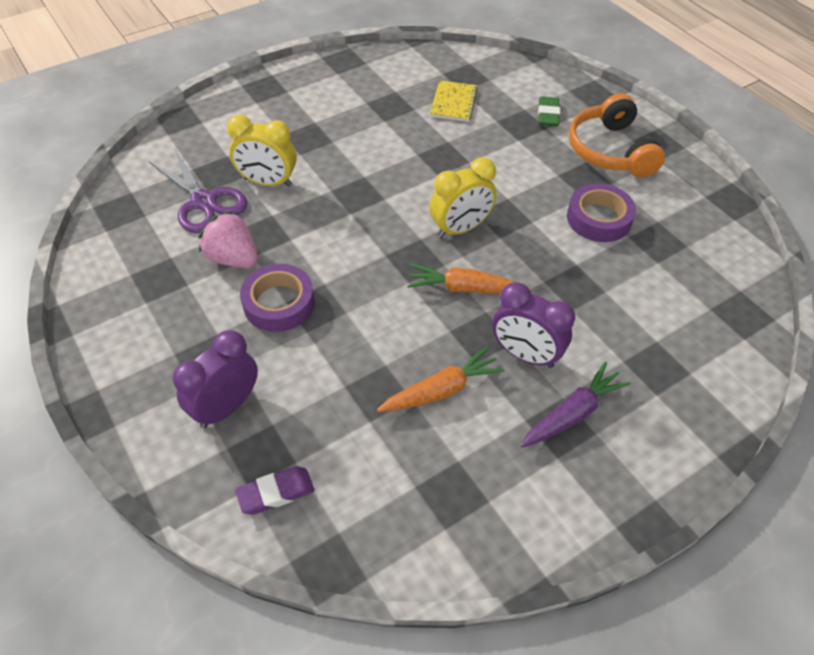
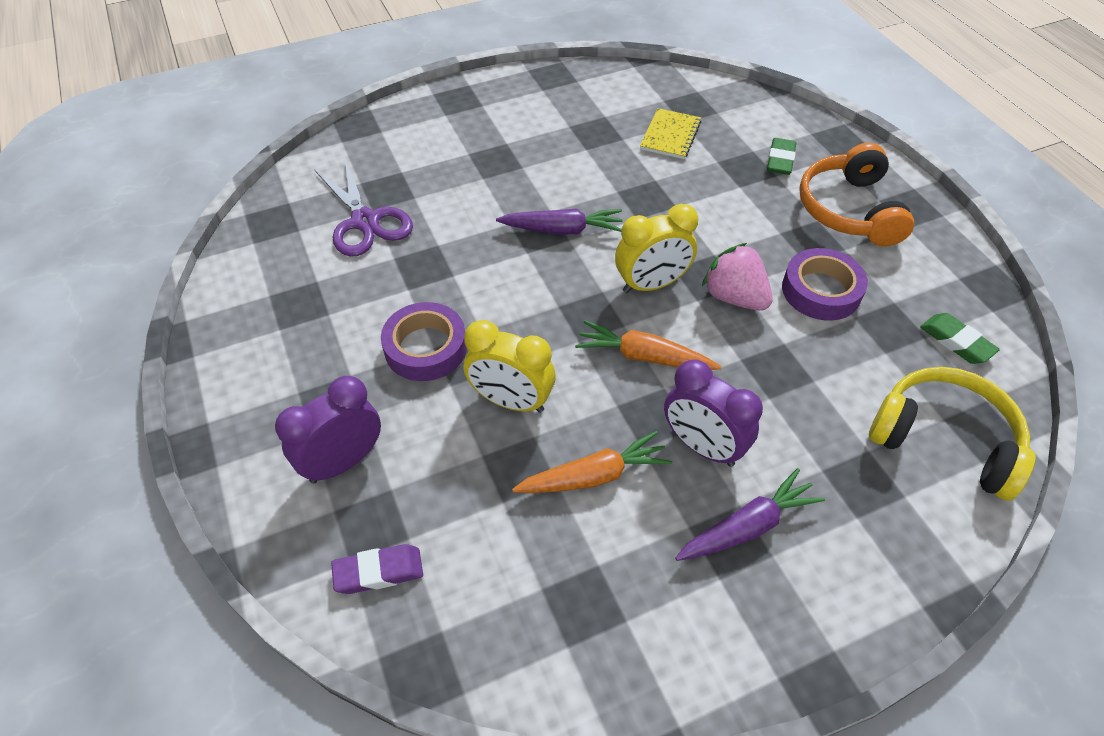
camera: 10 degrees right, 0 degrees up
pink strawberry [198,211,258,268] -> pink strawberry moved to [702,243,773,311]
yellow clock [227,115,297,187] -> yellow clock moved to [464,320,556,413]
none -> purple carrot [496,208,623,235]
none -> yellow headphones [869,367,1036,501]
none -> green eraser [920,313,1000,364]

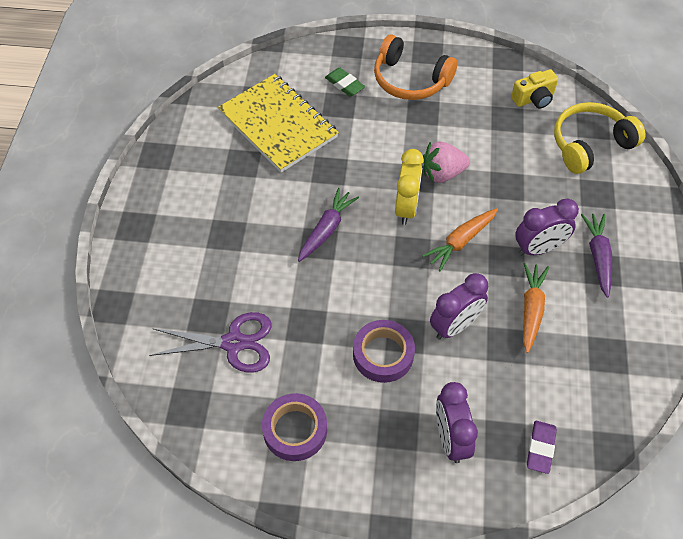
camera: 60 degrees left, 5 degrees up
yellow clock [464,320,556,413] -> purple clock [430,273,488,340]
yellow notebook [640,108,701,159] -> yellow notebook [218,74,339,173], size x2.02
purple tape [782,248,868,321] -> purple tape moved to [262,393,327,461]
green eraser [920,313,1000,364] -> yellow camera [511,69,558,109]

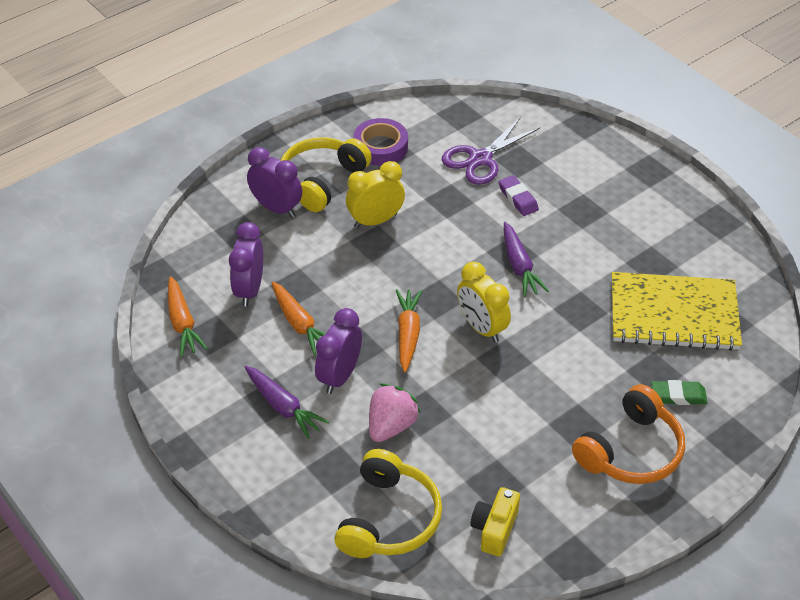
camera: 135 degrees right, 10 degrees down
purple tape [353,320,415,383] -> yellow clock [346,161,405,228]
orange headphones [374,34,458,100] -> orange headphones turned 150 degrees clockwise [572,384,685,484]
pink strawberry [423,141,470,183] -> pink strawberry moved to [369,383,421,442]
purple clock [430,273,488,340] -> purple clock moved to [229,222,263,307]
purple eraser [527,421,557,474] -> purple eraser moved to [499,175,539,216]
none -> orange carrot [168,276,208,356]
none -> yellow headphones [281,137,372,212]

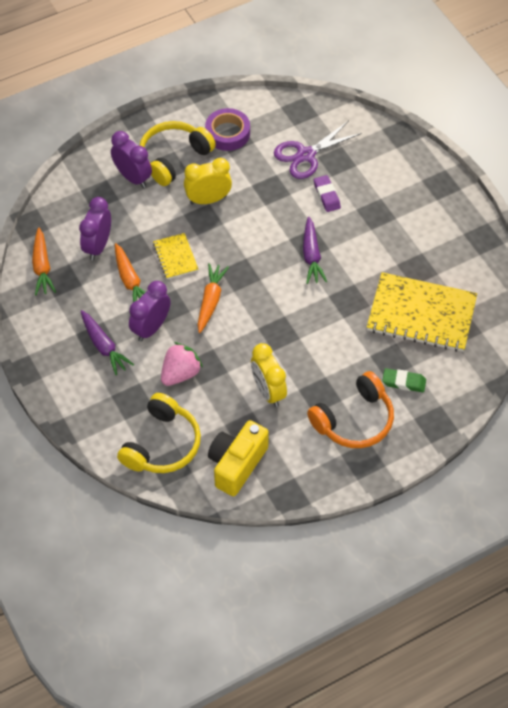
camera: 10 degrees right, 10 degrees up
yellow clock [457,262,511,343] -> yellow clock moved to [251,343,287,407]
yellow camera [470,487,520,556] -> yellow camera [208,420,269,496], size x1.53
none -> yellow notebook [153,233,198,279]

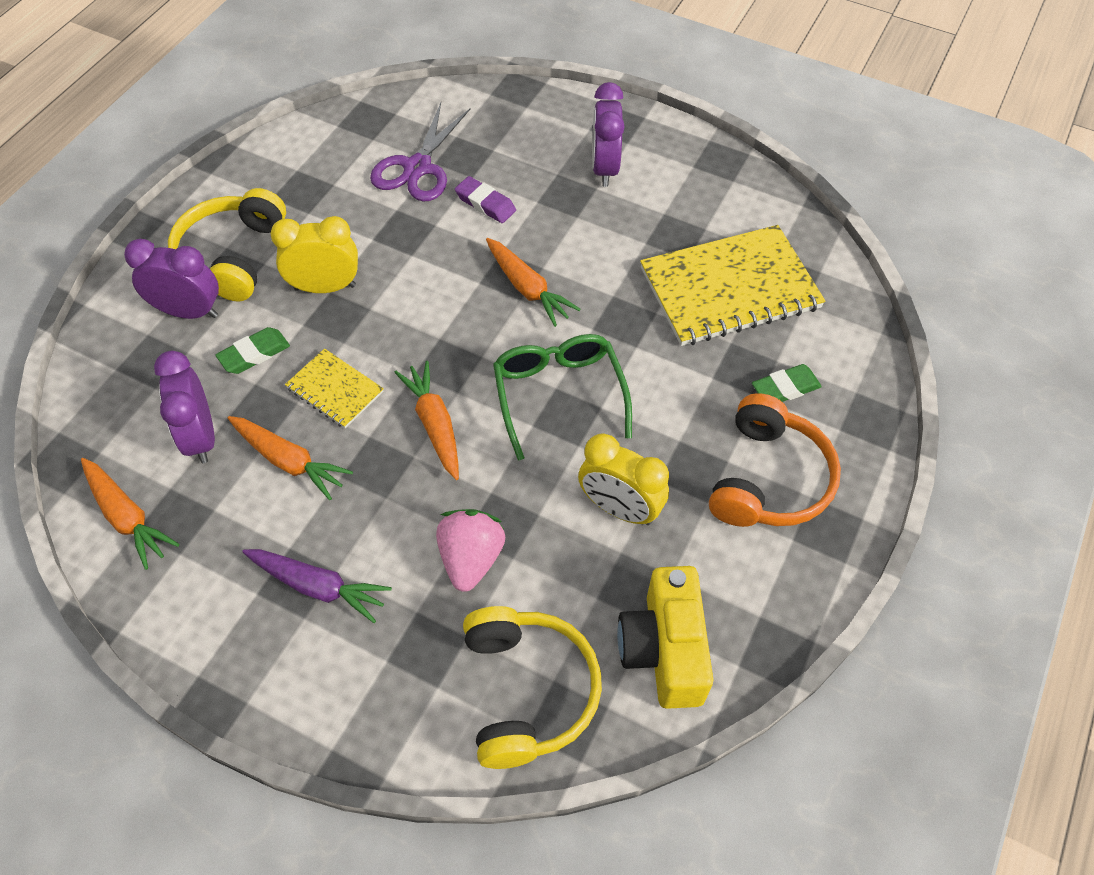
camera: 35 degrees left, 0 degrees up
purple clock [129,281,171,342] -> purple clock moved to [592,82,624,187]
yellow clock [184,158,232,205] -> yellow clock turned 45 degrees clockwise [270,216,358,293]
purple tape [205,108,250,151] -> none
purple carrot [303,216,327,284] -> orange carrot [486,238,581,327]
none -> green eraser [215,327,290,374]
none -> green glasses [493,334,632,461]

